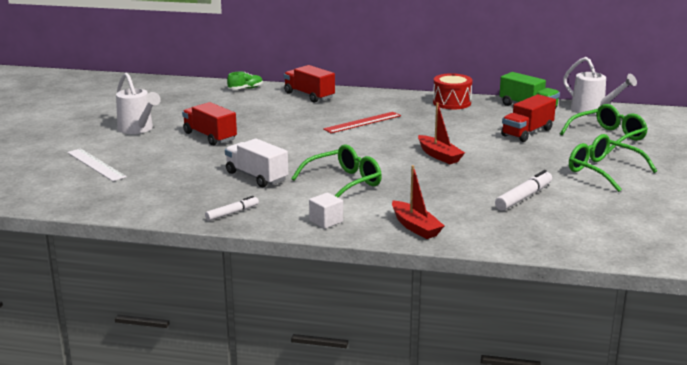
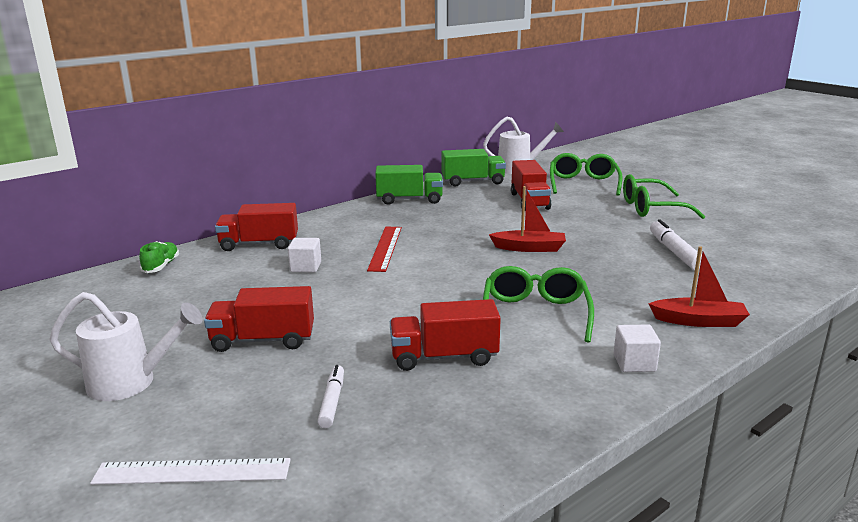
camera: 50 degrees left, 0 degrees up
white marker [205,196,259,221] -> white marker moved to [317,365,344,428]
white truck [225,139,288,187] -> red truck [390,299,501,371]
red drum [433,73,473,109] -> green truck [375,165,443,205]
none -> white cube [288,238,321,272]

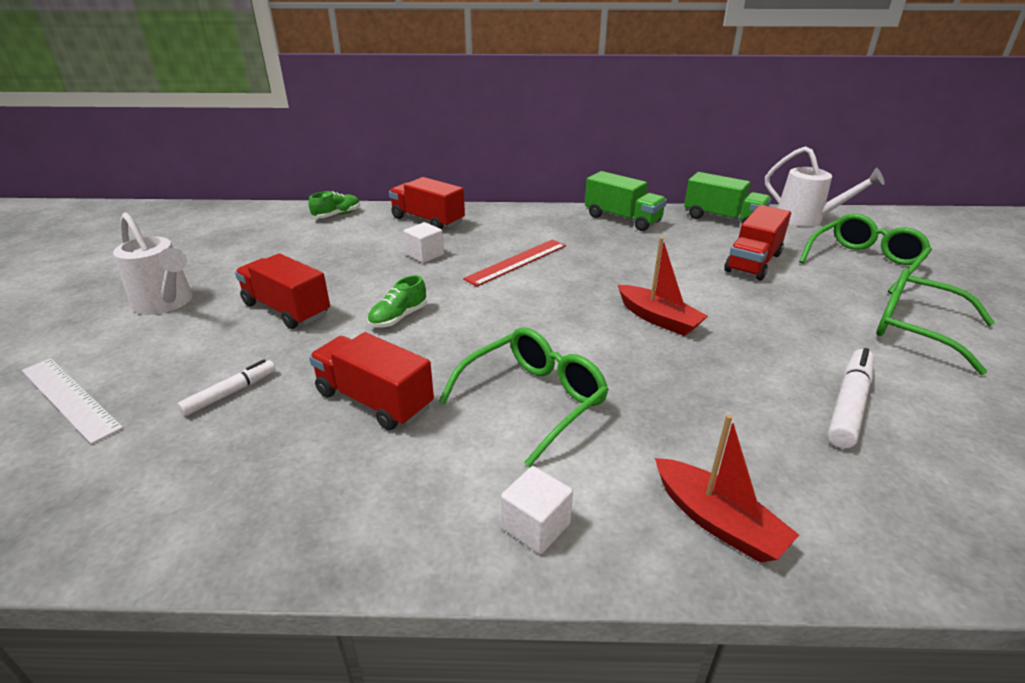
camera: 40 degrees right, 10 degrees up
none -> green shoe [367,275,427,328]

